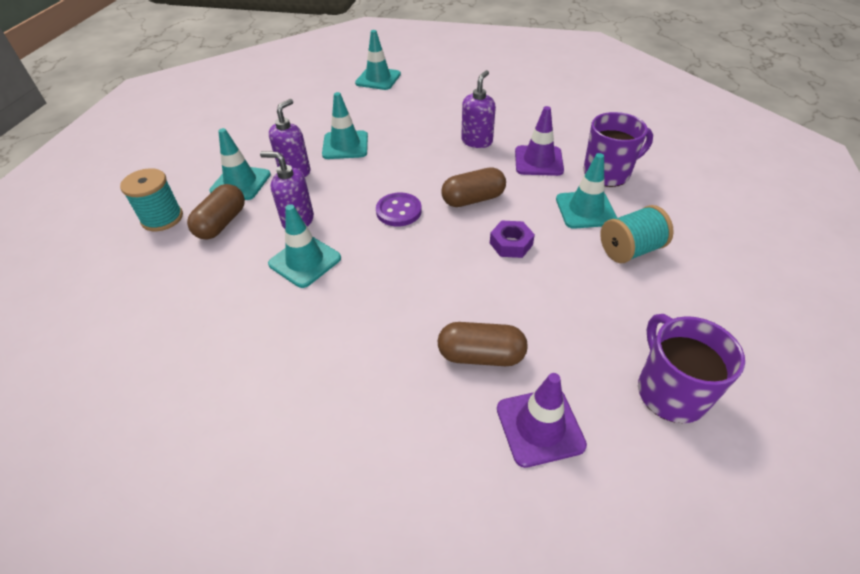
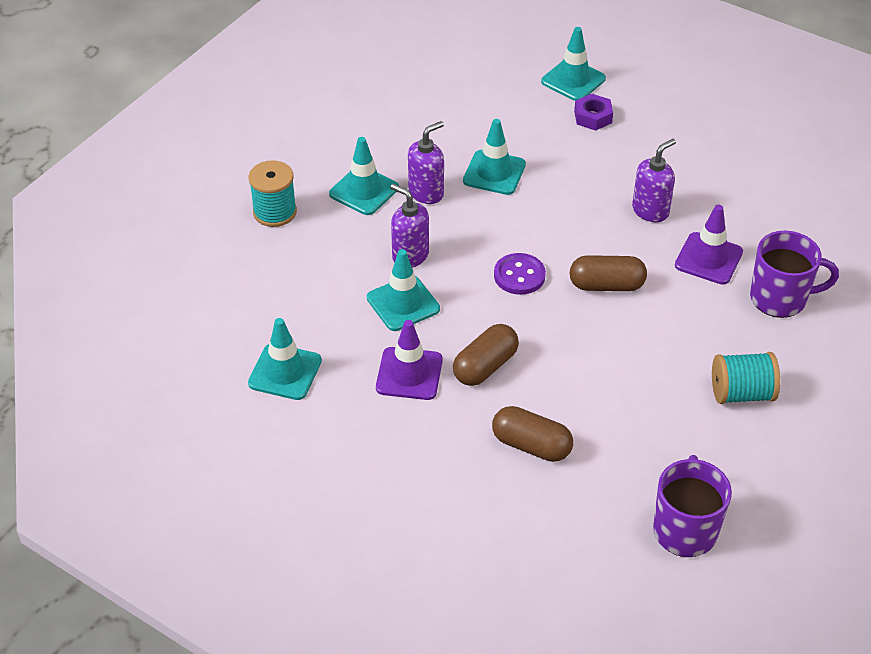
camera: 20 degrees right, 0 degrees up
brown capsule [187,184,245,240] -> brown capsule moved to [453,324,519,386]
purple nut [490,221,535,258] -> purple nut moved to [574,94,613,130]
purple traffic cone [497,373,587,468] -> purple traffic cone moved to [376,320,443,400]
turquoise traffic cone [556,153,617,229] -> turquoise traffic cone moved to [248,318,322,400]

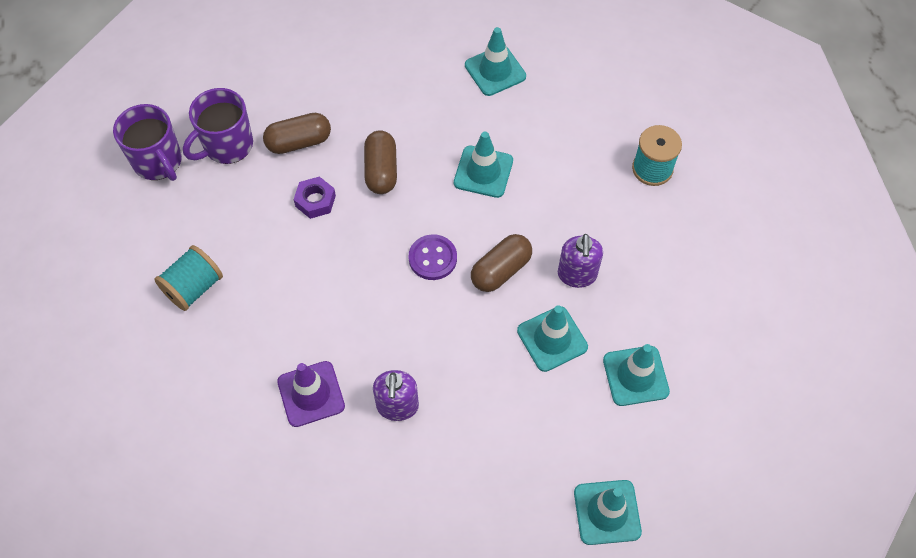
camera: 135 degrees right, 15 degrees up
turquoise traffic cone [329,137,399,215] -> turquoise traffic cone moved to [603,344,670,406]
purple traffic cone [376,320,443,400] -> none
purple soap dispenser [391,184,429,268] -> none
brown capsule [570,255,647,291] -> brown capsule moved to [471,234,532,292]
purple nut [574,94,613,130] -> purple nut moved to [294,176,336,219]
purple mug [750,231,839,318] -> purple mug moved to [183,88,253,164]

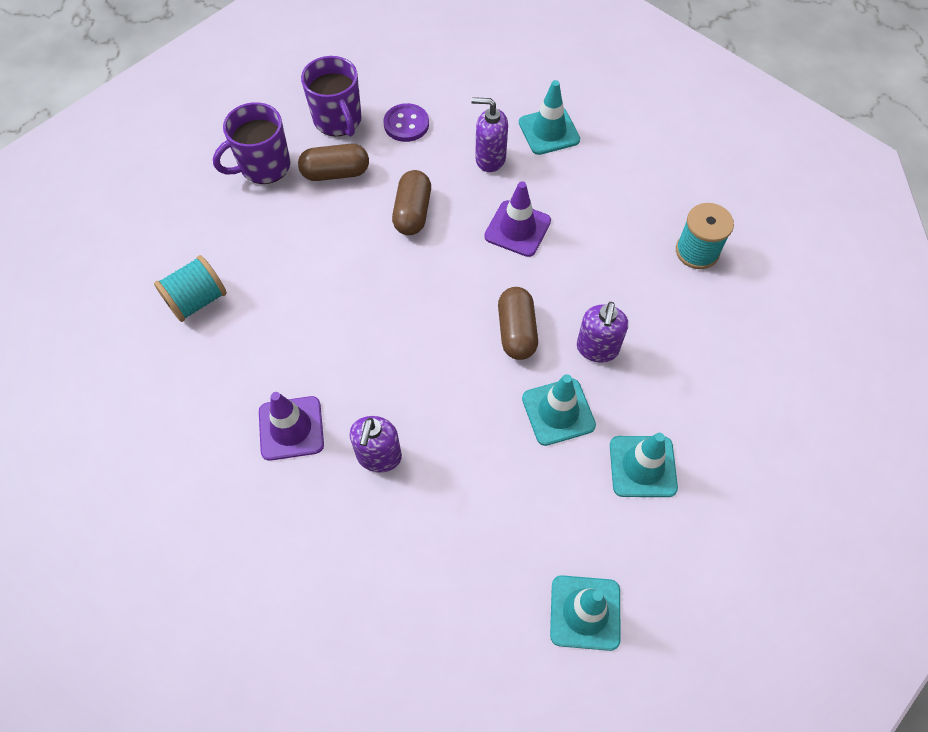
camera: 10 degrees right, 0 degrees up
purple mug [113,104,182,181] -> purple mug moved to [301,56,362,137]
purple nut [294,176,336,219] -> none
purple button [408,234,457,280] -> purple button moved to [384,103,429,142]
turquoise traffic cone [454,132,513,198] -> purple traffic cone [484,181,551,257]
brown capsule [471,234,532,292] -> brown capsule turned 60 degrees counterclockwise [498,287,538,360]
none -> purple soap dispenser [471,97,508,172]

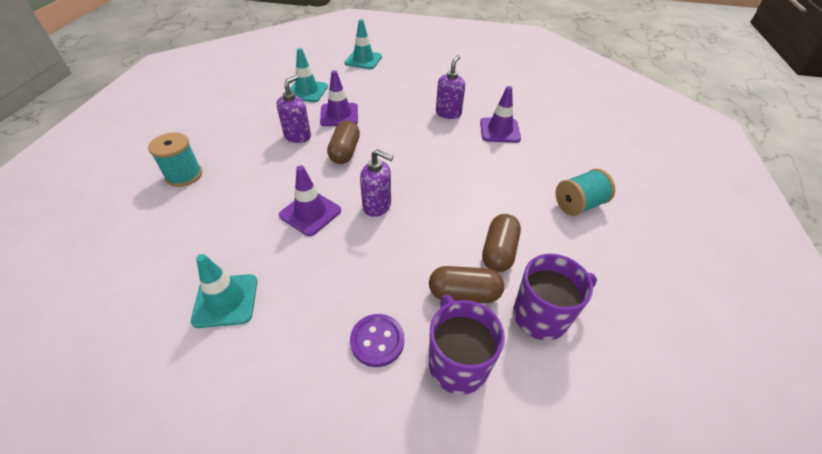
camera: 170 degrees left, 15 degrees down
brown capsule [392,170,431,235] -> brown capsule moved to [482,214,521,272]
purple soap dispenser [471,97,508,172] -> purple soap dispenser moved to [360,149,394,217]
turquoise traffic cone [522,374,596,446] -> purple traffic cone [320,70,358,126]

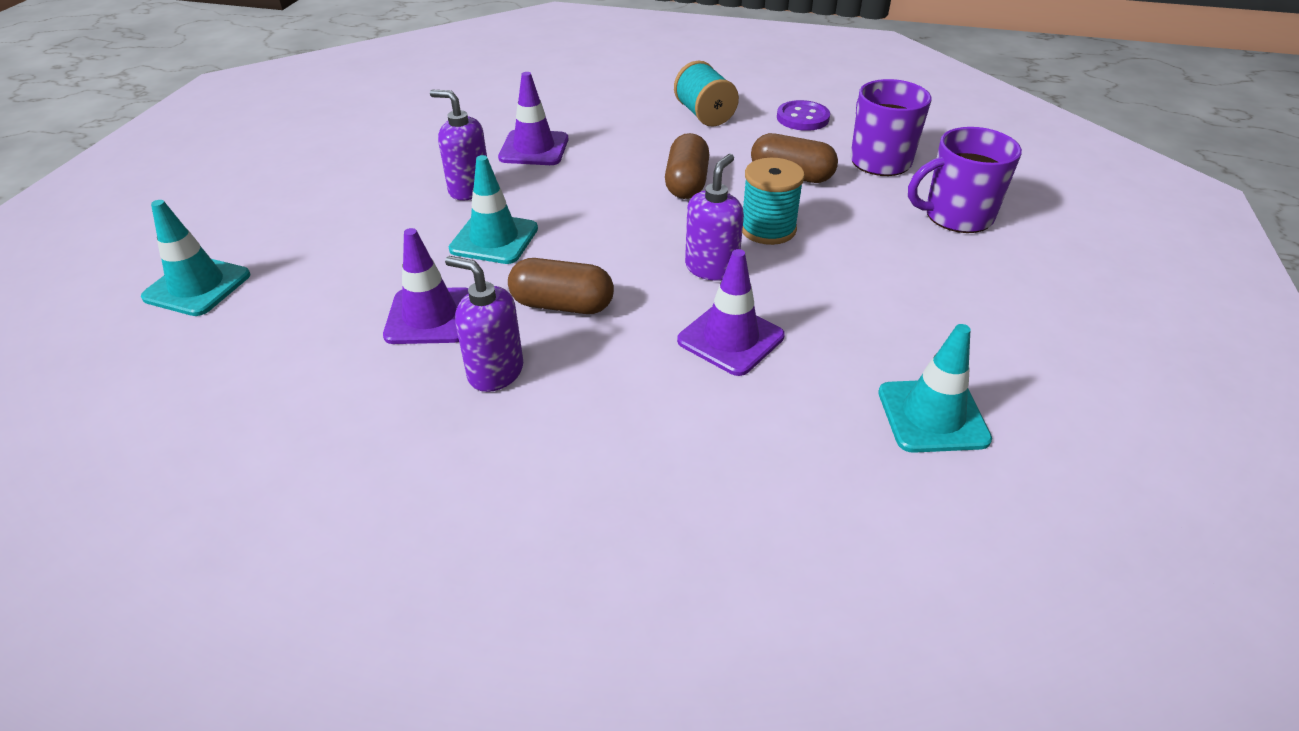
camera: 85 degrees left, 5 degrees down
turquoise spool [148,132,202,187] -> turquoise spool moved to [742,158,805,245]
turquoise traffic cone [290,48,328,102] -> turquoise traffic cone moved to [449,155,538,264]
purple button [350,314,404,367] -> purple button moved to [777,100,830,131]
brown capsule [429,266,504,303] -> brown capsule moved to [665,133,709,199]

